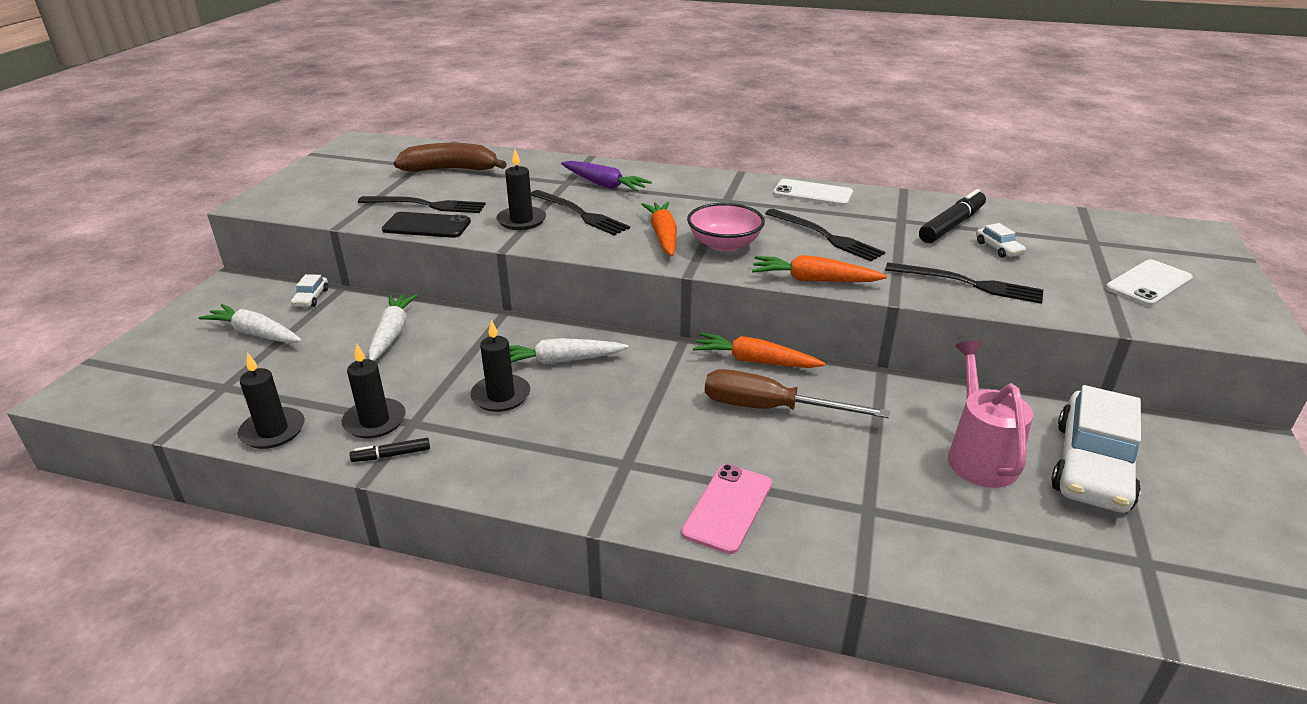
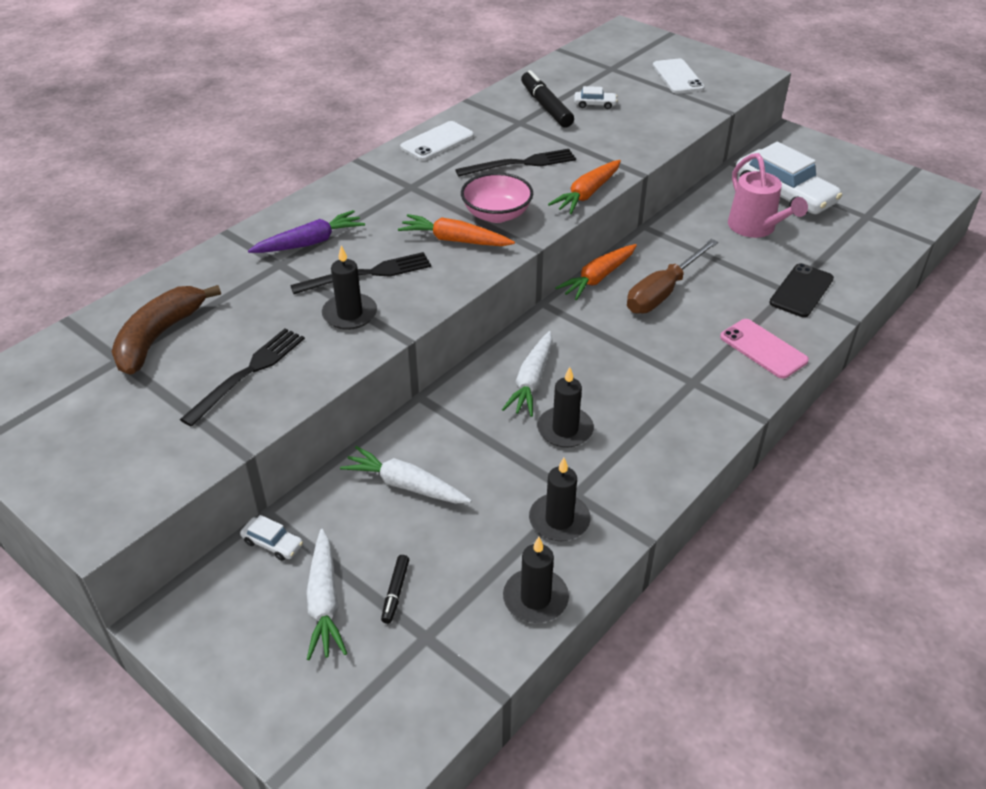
camera: 65 degrees left, 10 degrees up
white carrot [198,304,302,343] -> white carrot turned 60 degrees counterclockwise [306,529,347,660]
black marker [350,438,430,462] -> black marker moved to [381,555,409,624]
black phone [382,212,471,238] -> black phone moved to [769,263,834,317]
black fork [885,262,1043,304] -> none
pink watering can [948,340,1033,488] -> pink watering can turned 135 degrees counterclockwise [728,153,808,238]

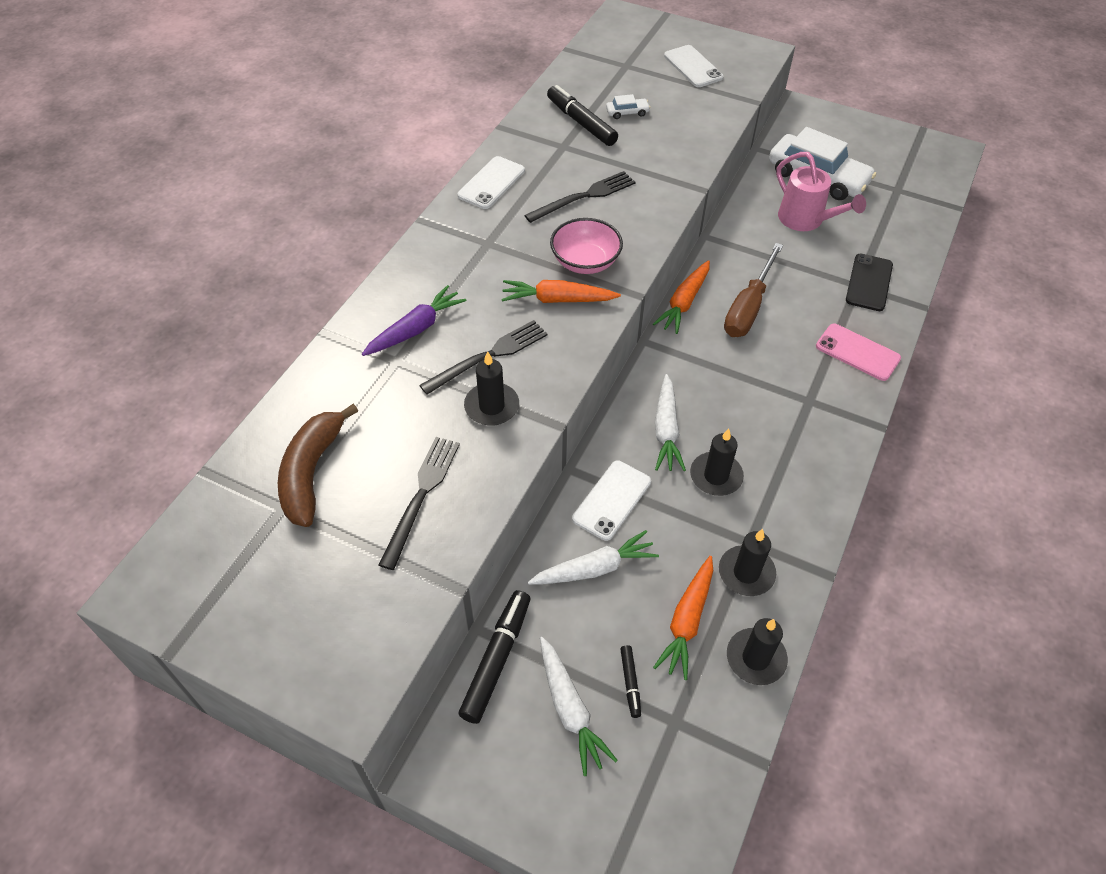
camera: 15 degrees left, 10 degrees up
white car [240,515,303,561] -> black marker [458,590,530,724]
white carrot [340,446,472,503] -> white carrot turned 150 degrees clockwise [528,530,659,585]
orange carrot [548,160,621,214] -> orange carrot moved to [653,556,713,680]
none -> white phone [572,461,651,541]

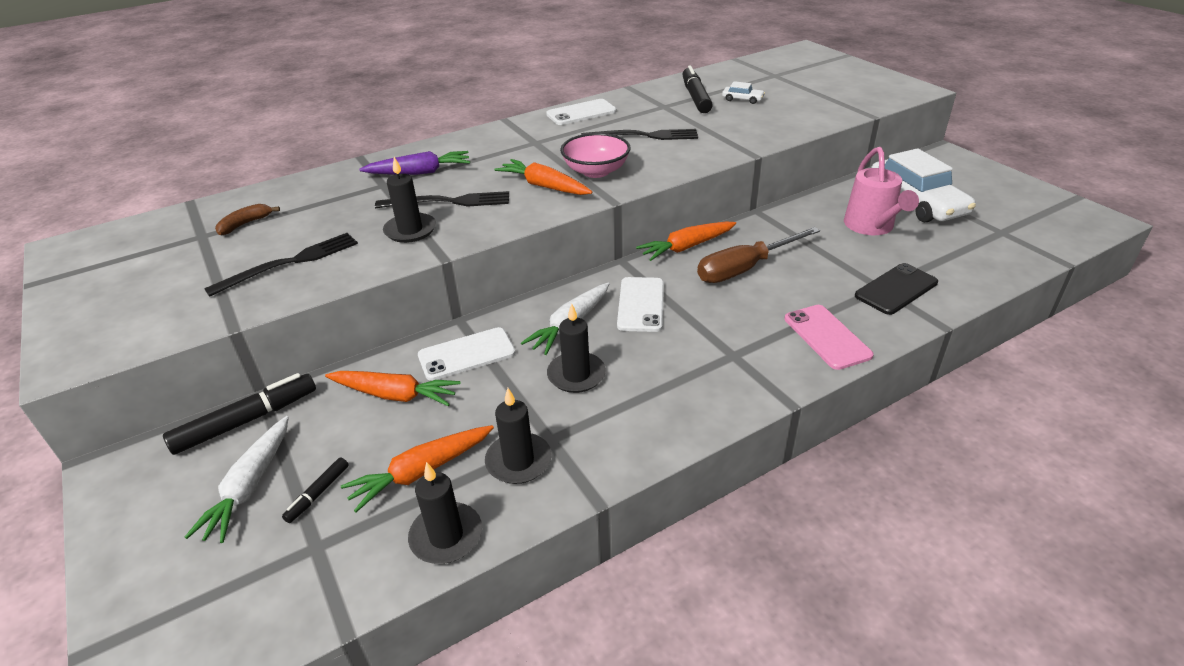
camera: 35 degrees right, 15 degrees down
brown banana [278,404,358,527] -> brown banana [215,204,280,235], size x0.50
white carrot [528,530,659,585] -> orange carrot [325,371,461,406]
white phone [664,45,724,87] -> white phone moved to [617,277,664,332]

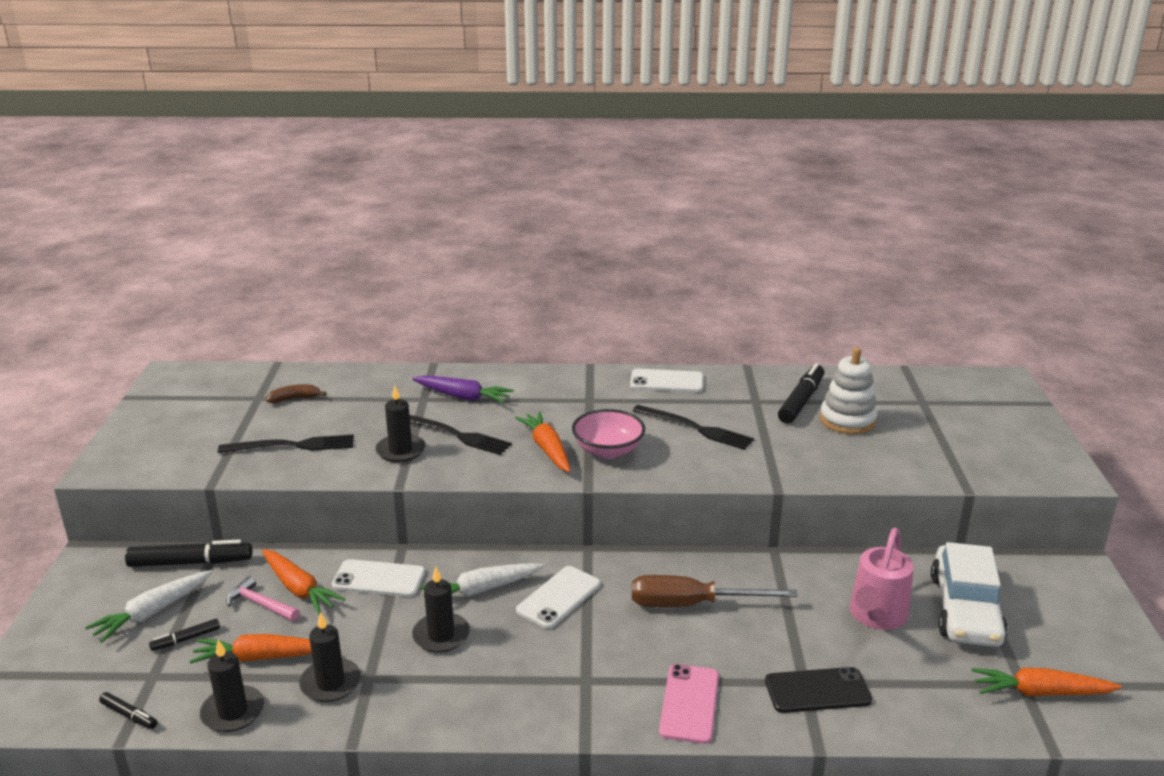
camera: 30 degrees right, 10 degrees down
orange carrot [636,222,736,261] -> orange carrot moved to [971,668,1122,696]
white car [722,81,765,104] -> white stacking toy [820,347,878,434]
none -> black marker [99,692,157,729]
none -> pink hammer [226,576,299,621]

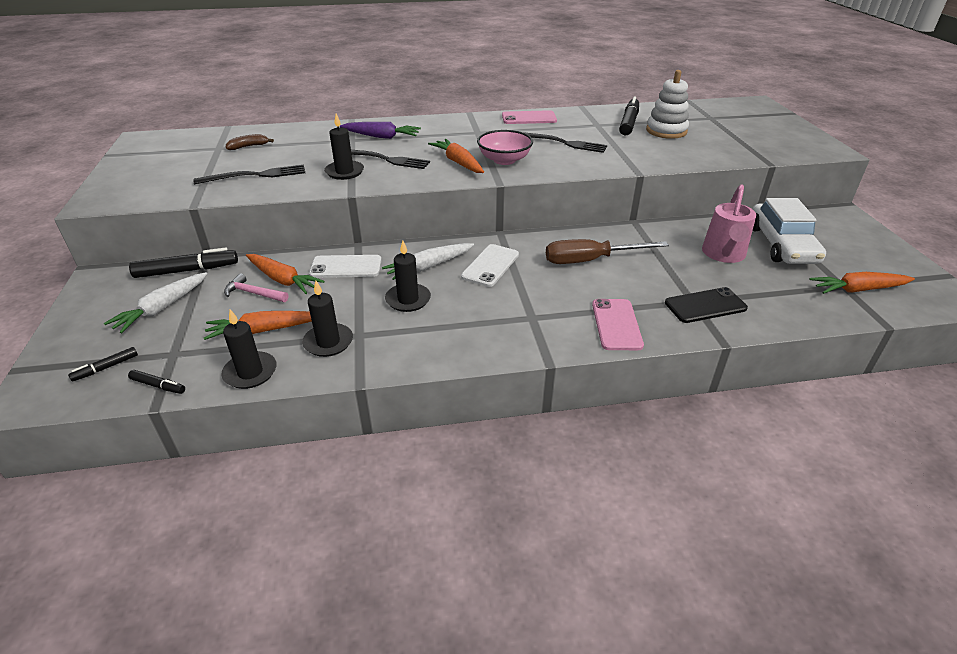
camera: 10 degrees left, 10 degrees up
black marker [149,619,220,651] -> black marker moved to [68,347,138,382]
white phone [630,369,703,392] -> pink phone [502,110,557,124]

